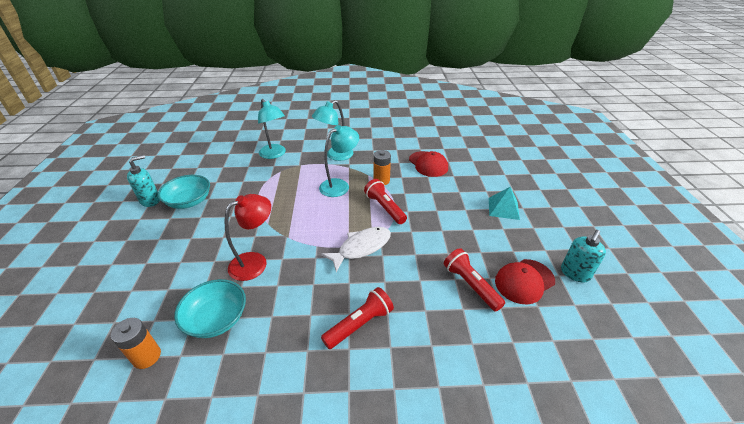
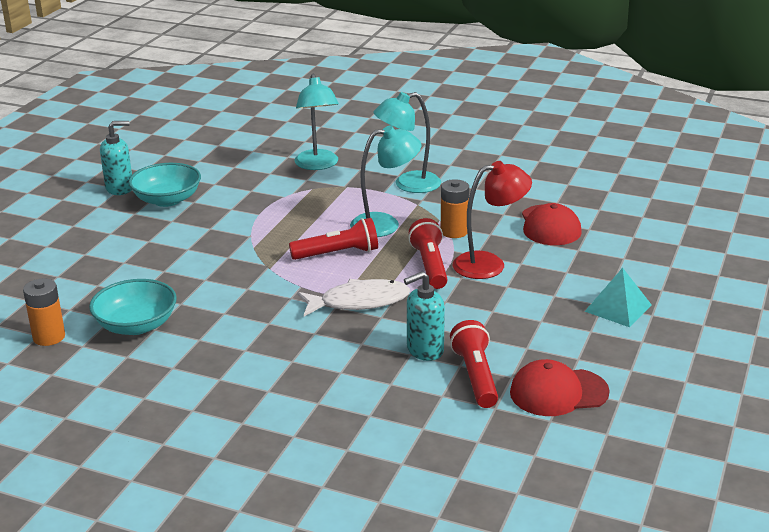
camera: 25 degrees right, 10 degrees down
red lamp [224,194,271,281] -> red lamp moved to [452,161,532,279]
red flashlight [321,287,394,349] -> red flashlight moved to [289,218,378,260]
turquoise soap dispenser [561,230,606,282] -> turquoise soap dispenser moved to [404,271,445,361]

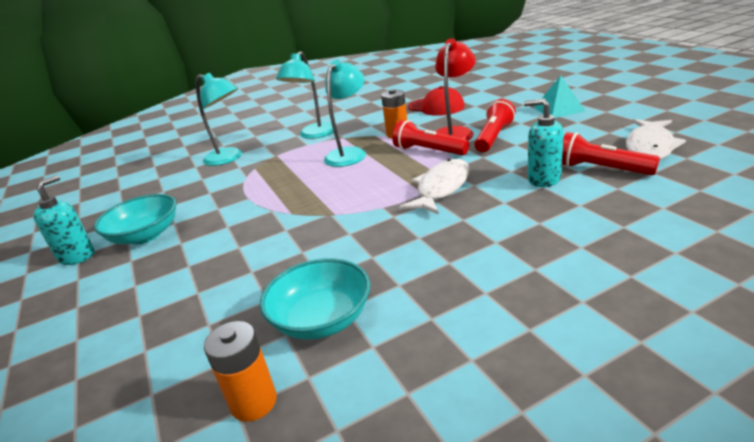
camera: 45 degrees left, 0 degrees up
red flashlight [289,218,378,260] -> red flashlight moved to [474,99,516,152]
turquoise soap dispenser [404,271,445,361] -> turquoise soap dispenser turned 105 degrees clockwise [524,99,564,187]
red cap [510,359,610,416] -> white fish [626,119,686,160]

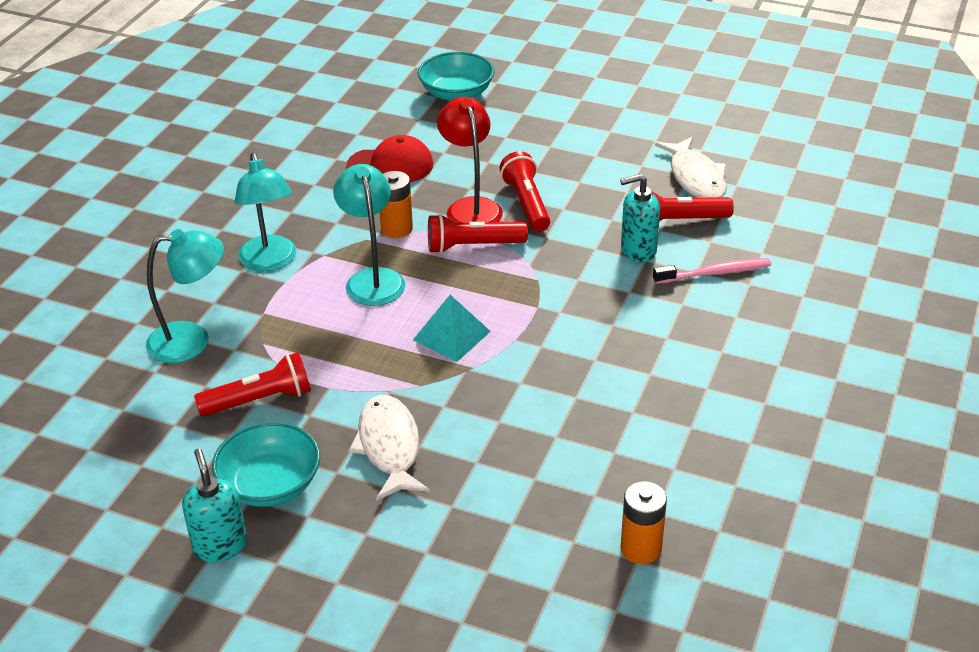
camera: 45 degrees left, 10 degrees up
turquoise bowl [260,258,370,340] -> turquoise bowl moved to [418,52,494,101]
white fish [400,159,470,215] -> white fish moved to [348,395,430,501]
turquoise pyramid [534,75,585,118] -> turquoise pyramid moved to [413,295,491,362]
none -> red flashlight [194,352,311,416]
none -> pink toothbrush [653,258,771,284]

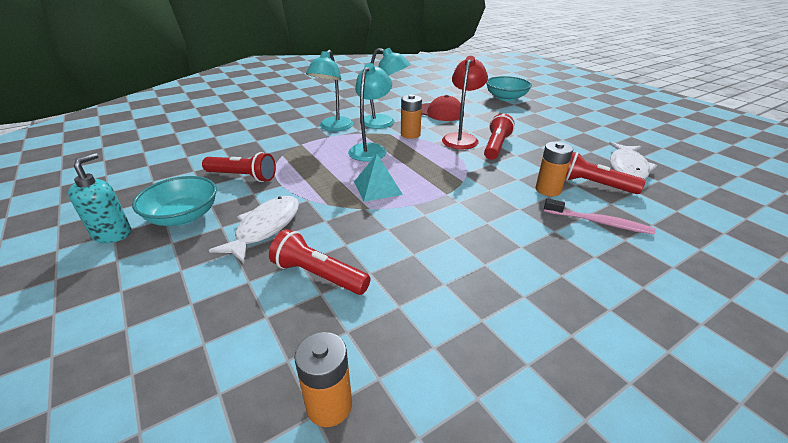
camera: 35 degrees right, 5 degrees down
turquoise lamp [146,229,224,363] -> turquoise lamp moved to [364,48,410,129]
red flashlight [428,214,528,254] -> red flashlight moved to [269,229,371,295]
turquoise soap dispenser [620,174,660,263] -> orange battery [536,142,573,196]

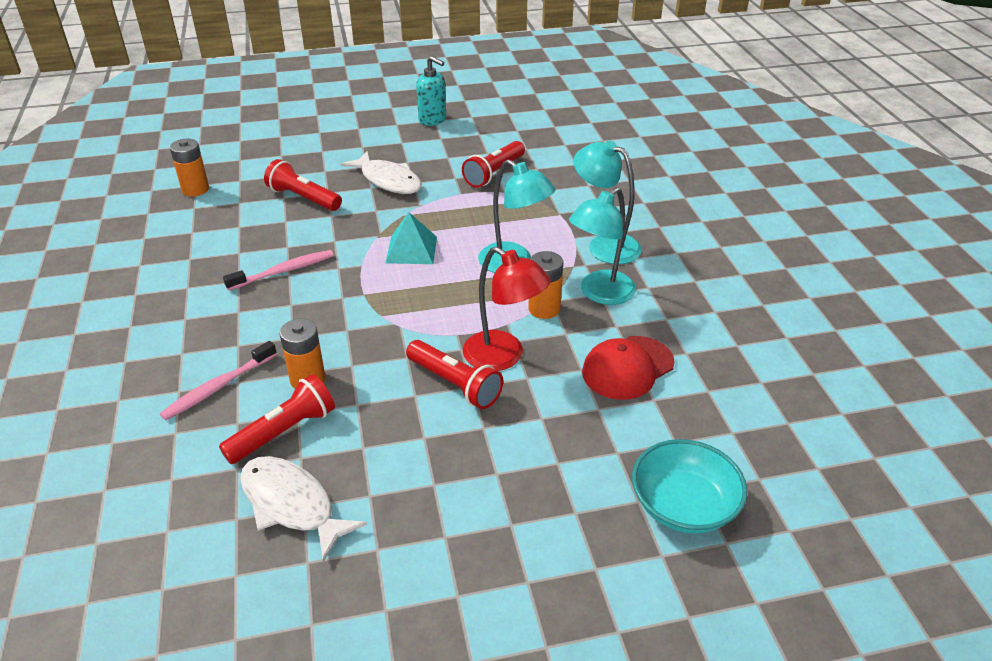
camera: 110 degrees right, 5 degrees up
turquoise bowl [132,176,217,226] -> none
red flashlight [269,229,371,295] -> red flashlight turned 105 degrees counterclockwise [264,159,342,211]
none -> pink toothbrush [223,250,334,291]

